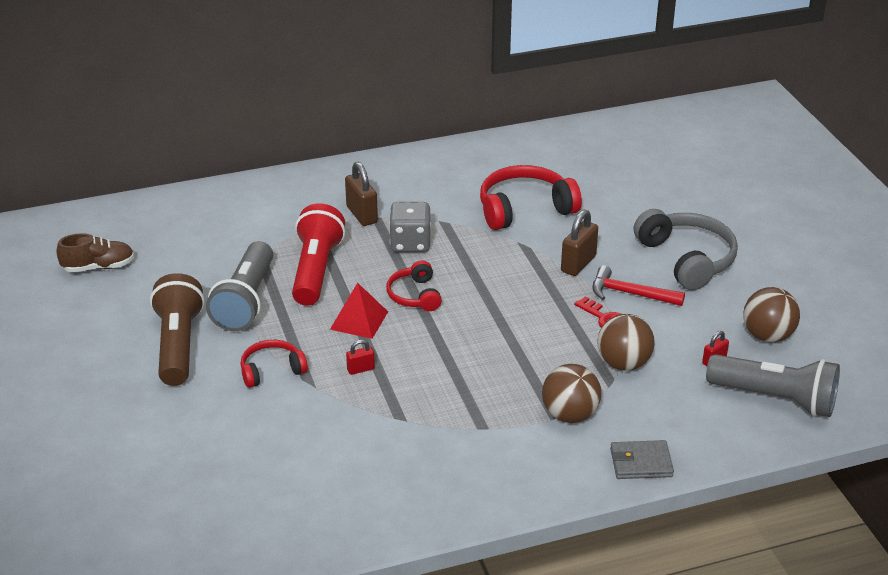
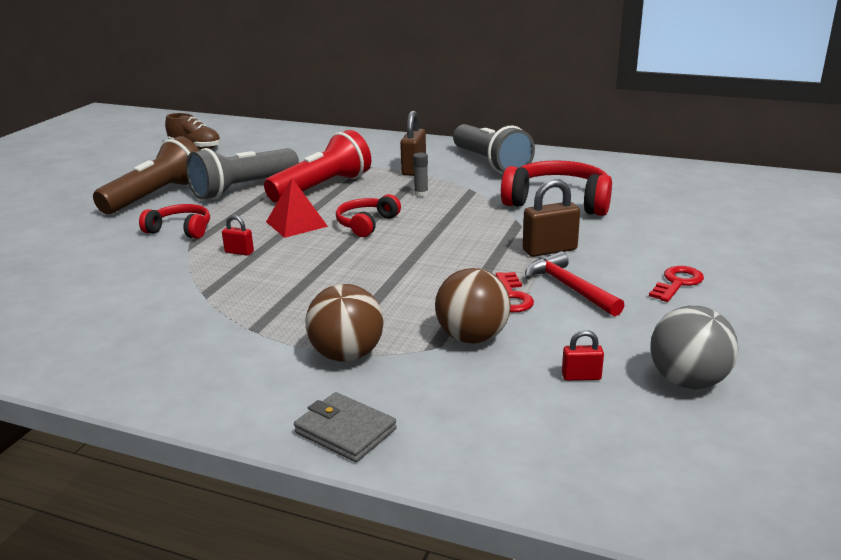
camera: 40 degrees right, 10 degrees down
grey dice [389,202,431,252] -> grey glue stick [413,153,428,197]
grey headphones [634,209,738,290] -> red key [649,266,704,302]
grey flashlight [706,354,840,417] -> grey flashlight moved to [453,124,535,174]
brown ball [743,287,800,342] -> grey ball [650,306,738,389]

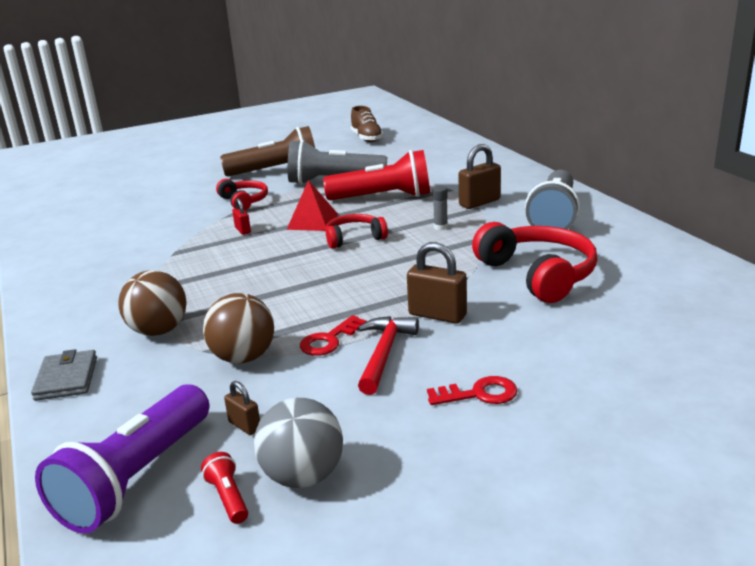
camera: 45 degrees right, 0 degrees up
red padlock [562,330,604,381] -> brown padlock [224,381,260,435]
none -> purple flashlight [35,384,209,533]
none -> red flashlight [201,452,248,524]

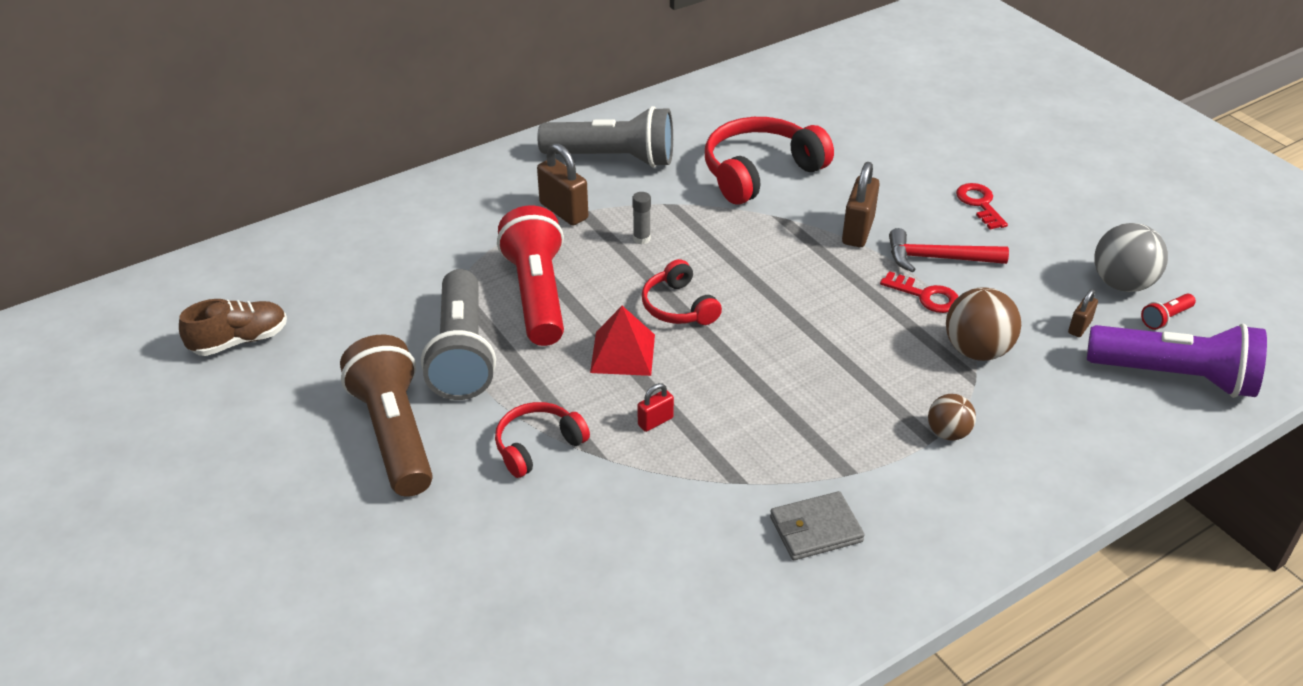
camera: 100 degrees left, 15 degrees up
grey wallet [31,349,97,401] -> grey wallet moved to [770,491,865,560]
brown ball [118,270,187,336] -> brown ball [928,394,976,440], size x0.60

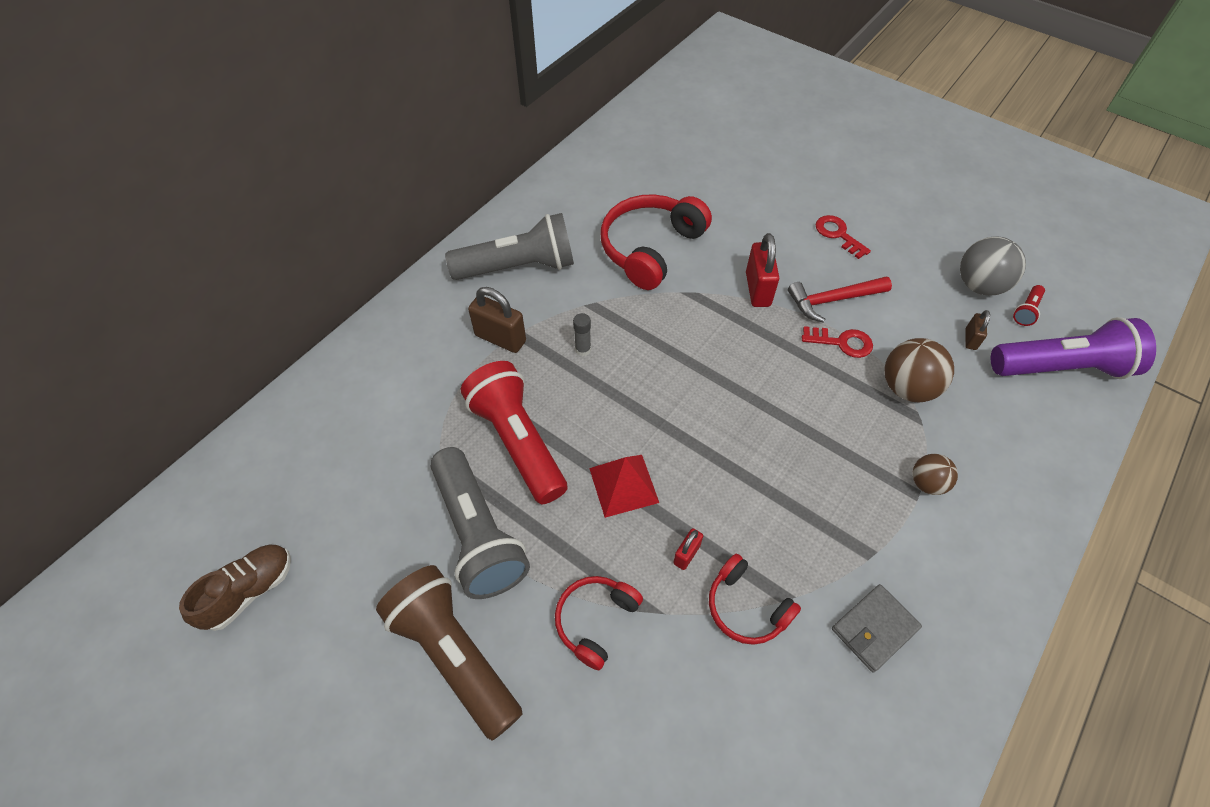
camera: 20 degrees left, 15 degrees up
red headphones [642,259,722,325] -> red headphones moved to [709,554,801,645]
brown padlock [842,162,880,247] -> red padlock [746,233,779,307]

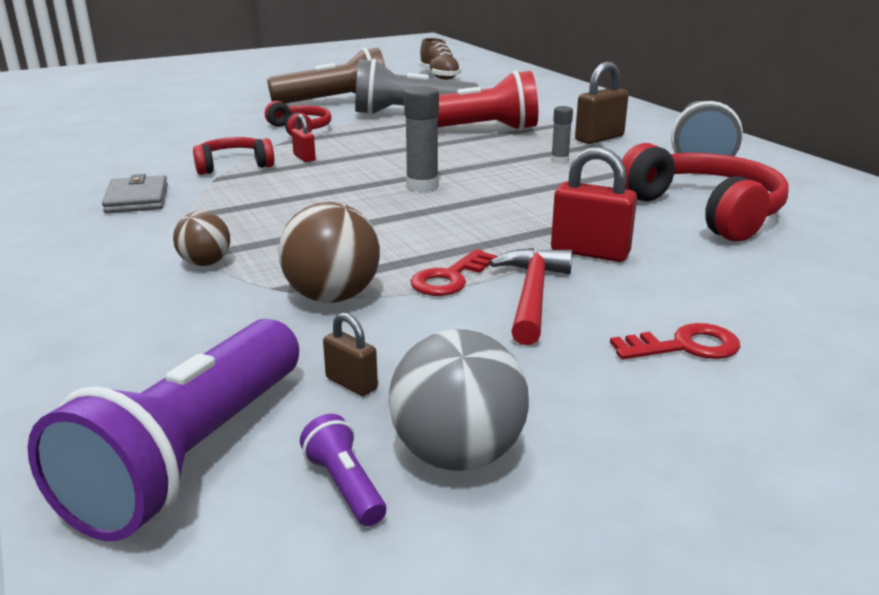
camera: 115 degrees right, 30 degrees down
red pyramid [589,455,659,518] -> none
red flashlight [1013,285,1045,326] -> purple flashlight [300,414,386,526]
none -> grey glue stick [404,86,439,192]

